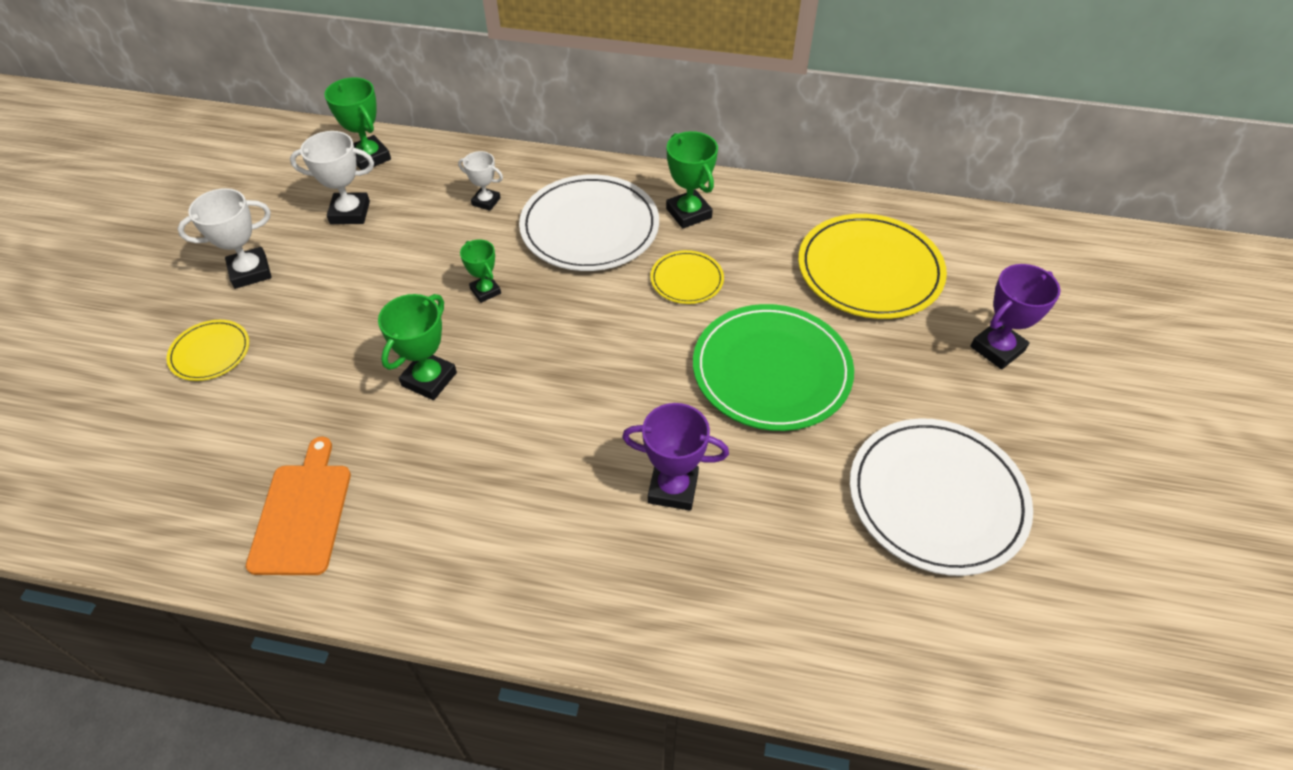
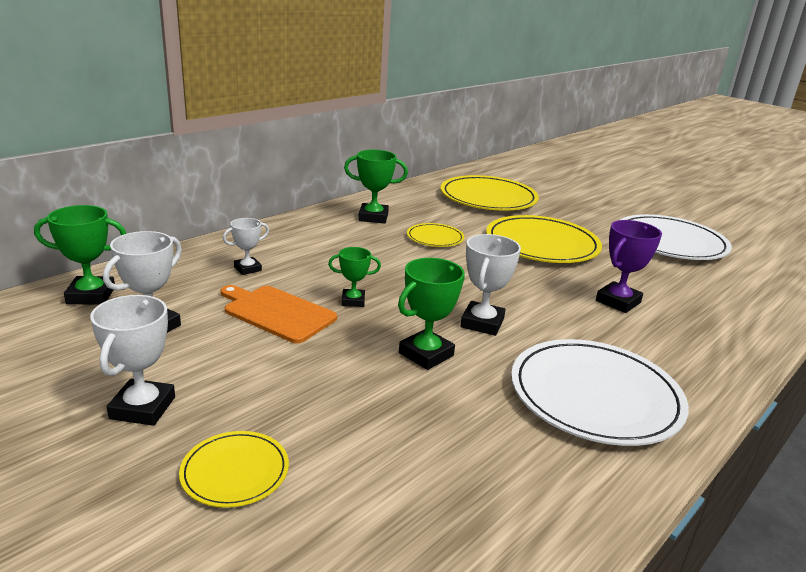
camera: 60 degrees left, 25 degrees down
orange cutting board [246,437,351,575] -> orange cutting board moved to [220,285,337,343]
green trophy [378,294,457,400] -> green trophy turned 75 degrees clockwise [398,258,465,370]
white plate [519,175,659,271] -> white plate moved to [511,339,689,446]
green plate [693,304,854,431] -> yellow plate [486,215,602,263]
purple trophy [970,264,1061,369] -> none
none -> white trophy [460,234,521,336]

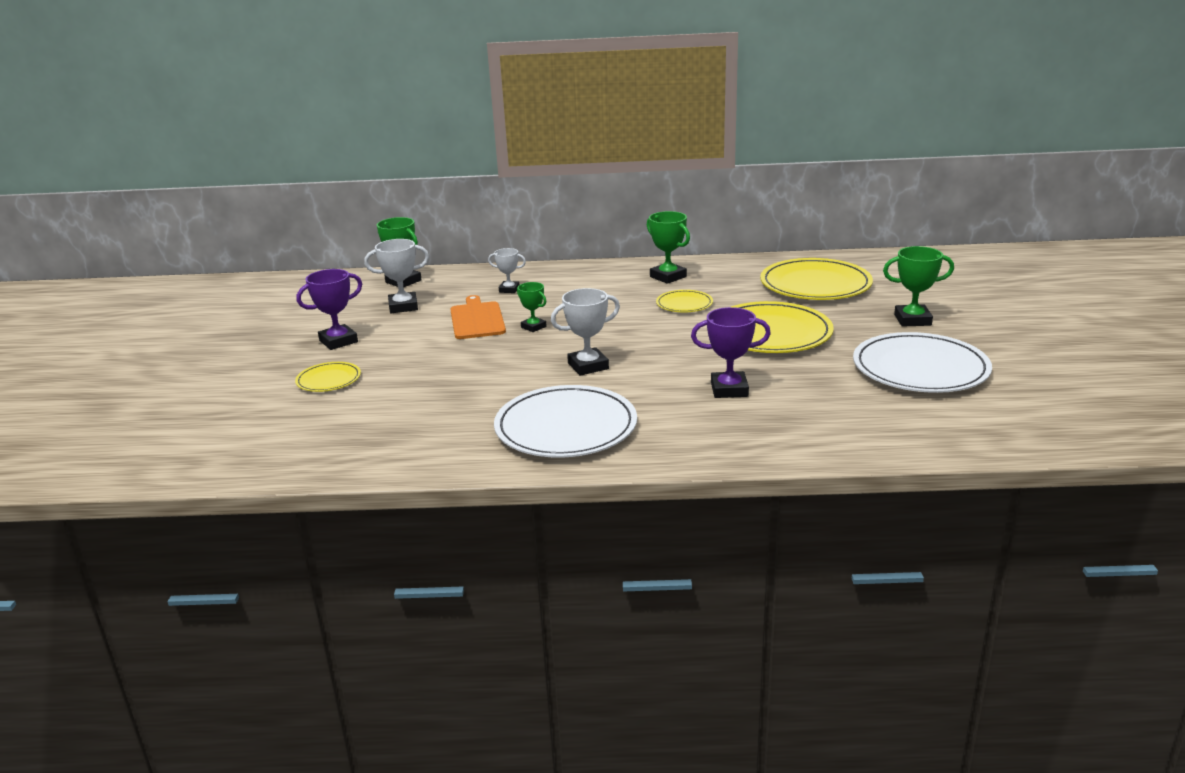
camera: 50 degrees right, 0 degrees up
white trophy [90,295,175,426] -> purple trophy [297,269,362,350]
green trophy [398,258,465,370] -> green trophy moved to [883,246,954,327]

